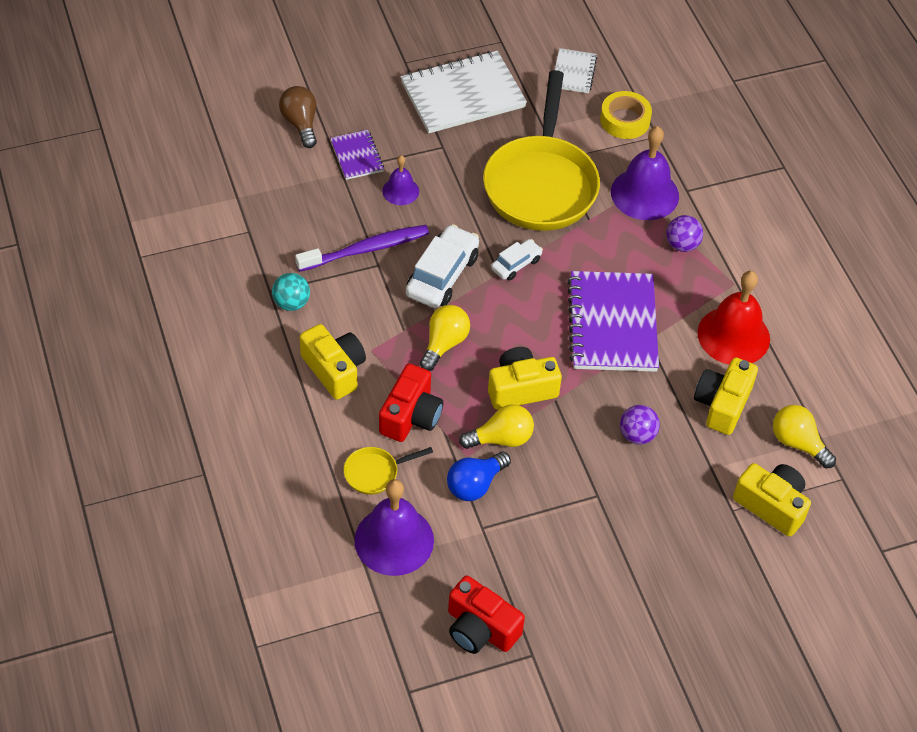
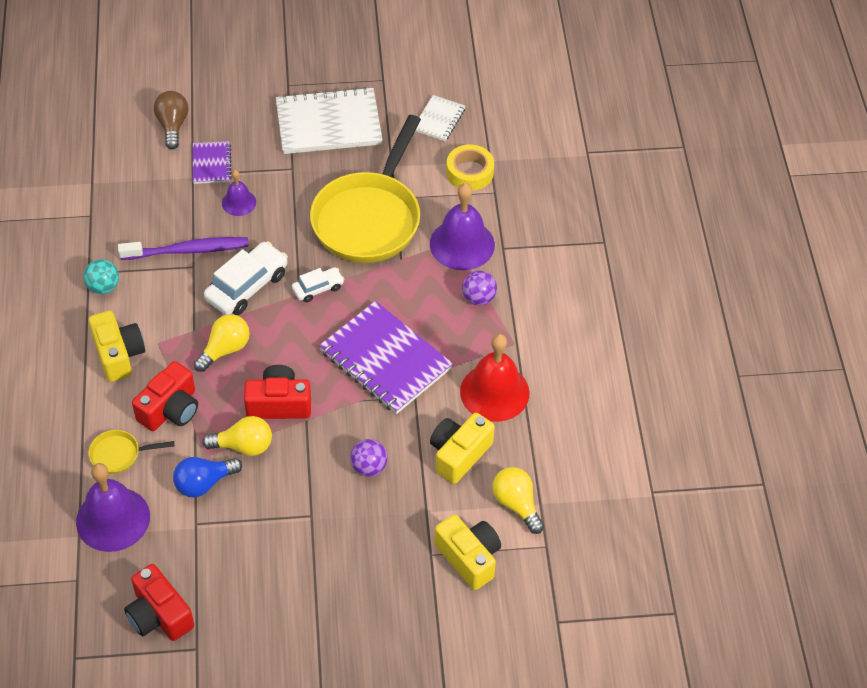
camera: 15 degrees right, 0 degrees up
yellow camera [488,347,562,410] -> red camera [244,365,311,419]
purple notebook [568,271,659,372] -> purple notebook turned 60 degrees counterclockwise [319,301,453,414]

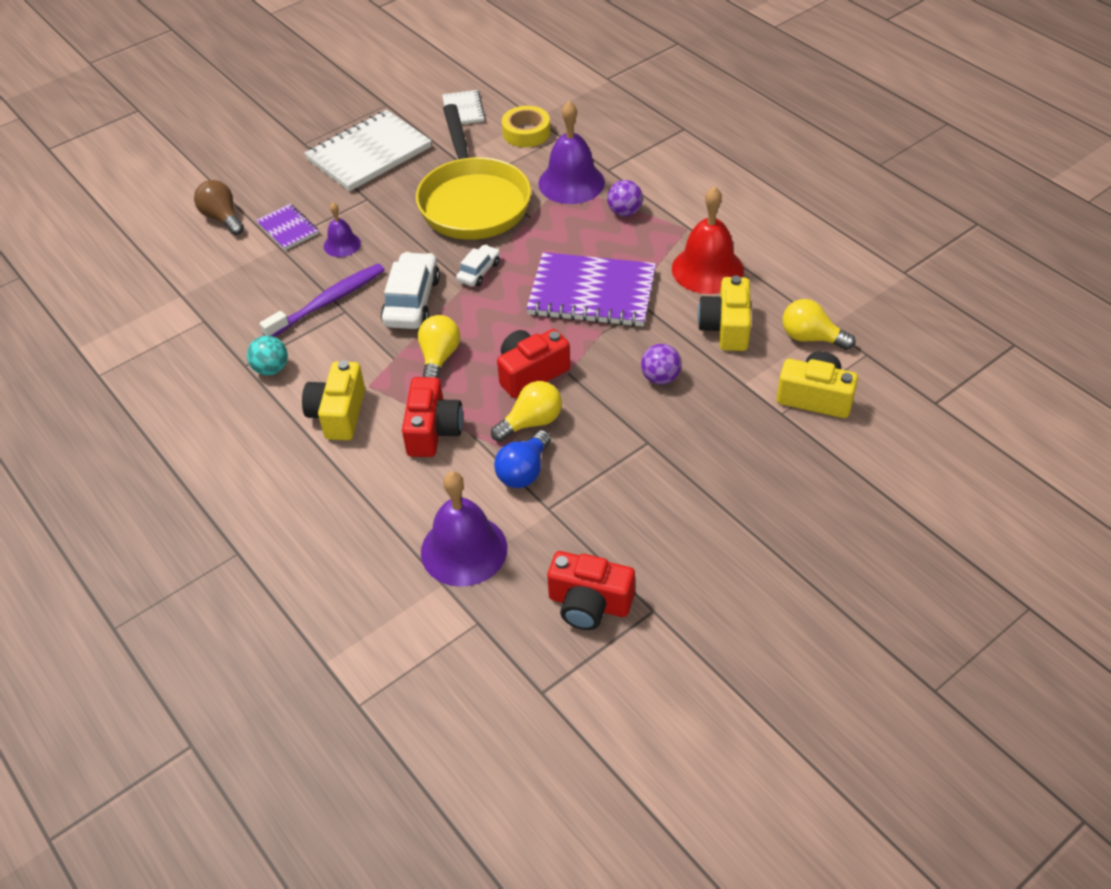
camera: 30 degrees left, 5 degrees down
yellow camera [89,311,145,382] -> yellow camera turned 120 degrees counterclockwise [302,360,365,440]
yellow pan [89,430,174,474] -> none

